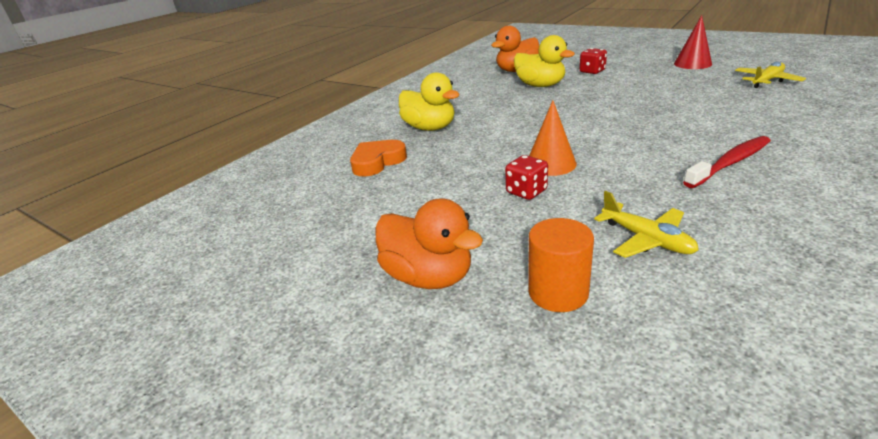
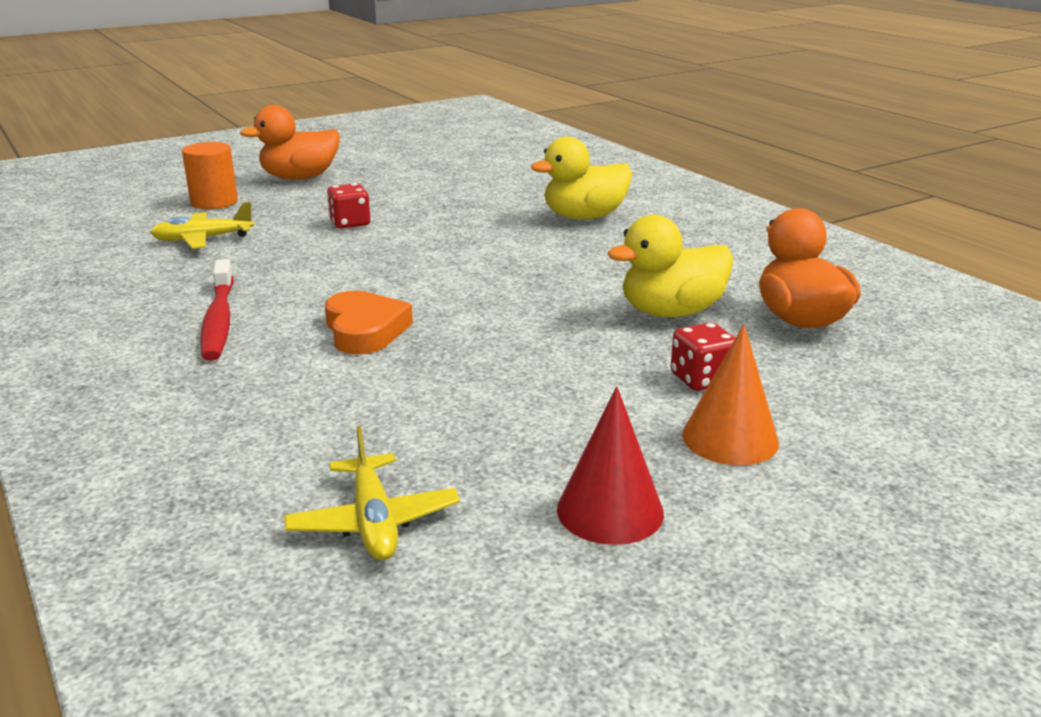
camera: 110 degrees right, 5 degrees down
orange heart [350,140,407,176] -> orange heart moved to [325,291,413,354]
orange cone [529,100,577,176] -> orange cone moved to [682,324,779,465]

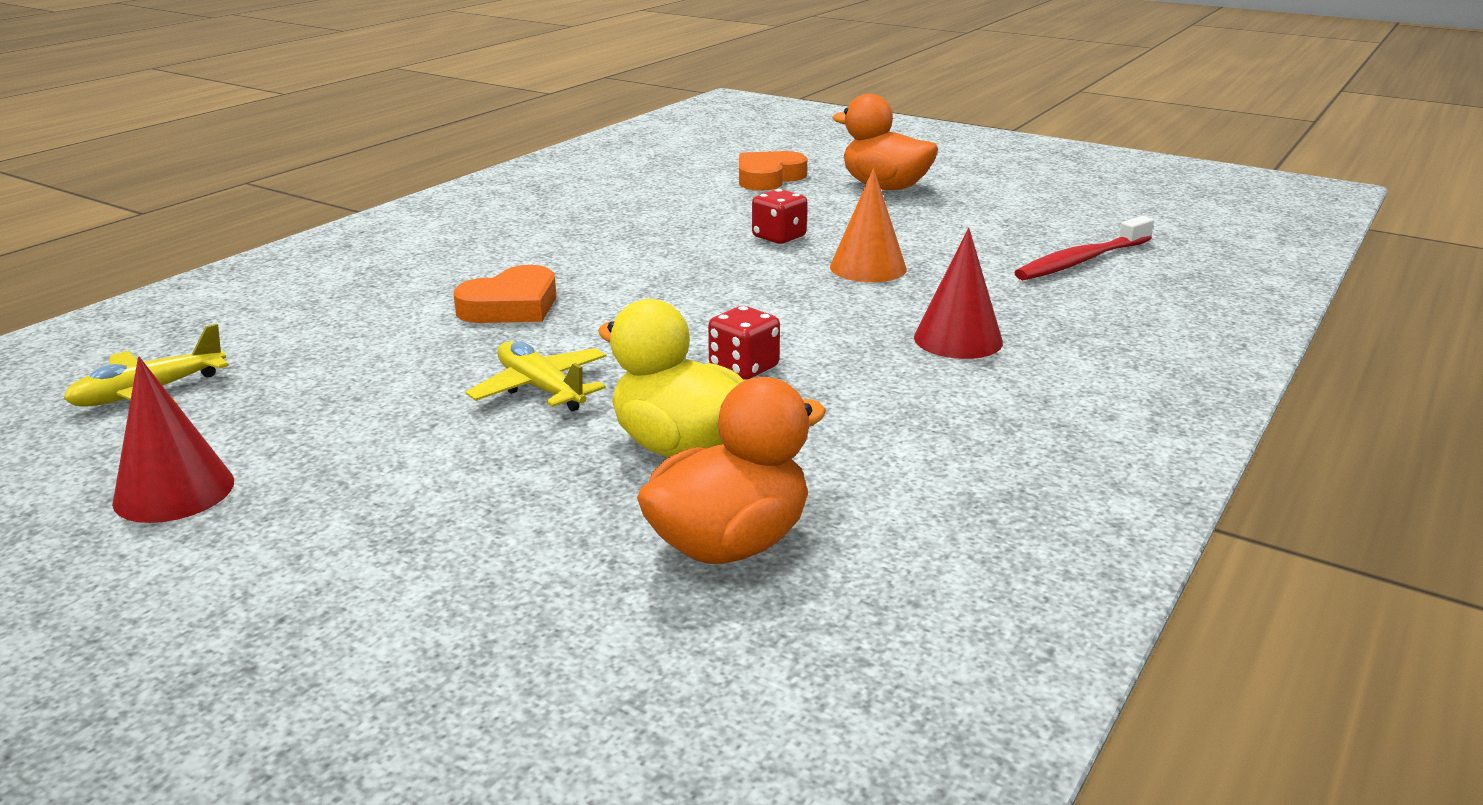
camera: 65 degrees right, 0 degrees up
yellow plane [150,202,254,249] -> yellow plane moved to [466,341,606,411]
orange cylinder [182,142,238,209] -> orange heart [739,151,807,191]
red toothbrush [200,259,234,361] -> red toothbrush moved to [1014,216,1154,280]
yellow duck [531,137,632,219] -> red cone [914,228,1003,359]
red dice [671,322,735,391] -> red dice moved to [708,306,780,380]
orange cone [682,324,779,465] -> orange cone moved to [830,168,907,282]

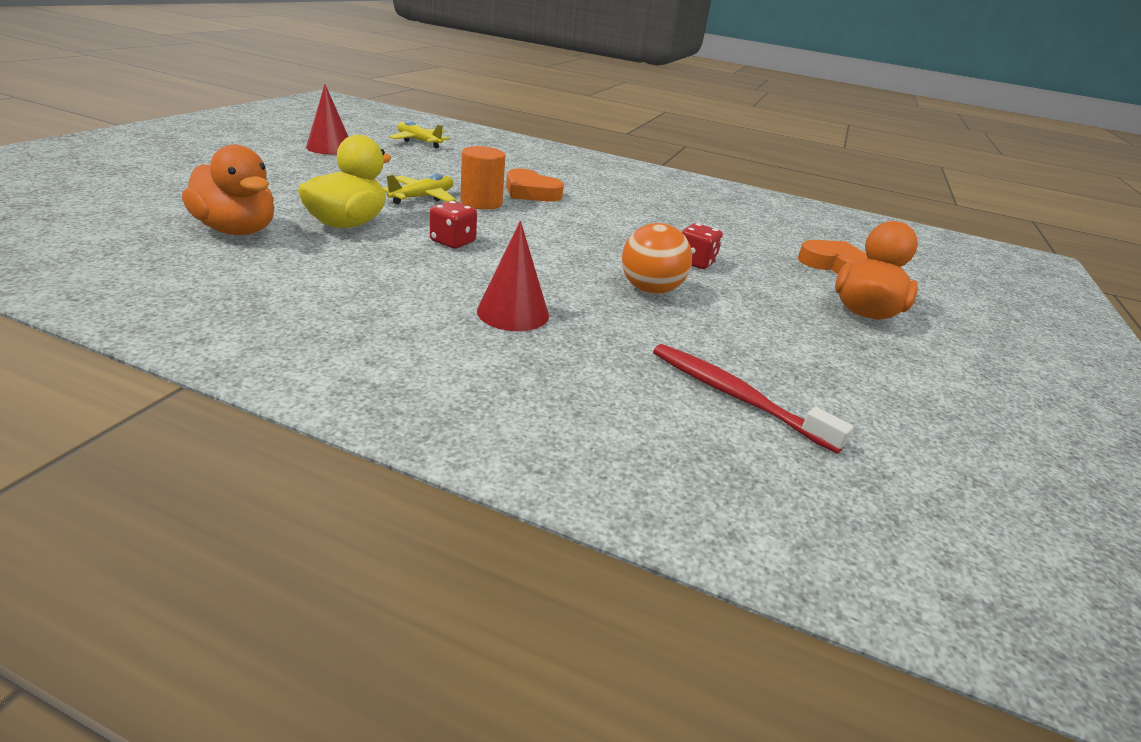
camera: 75 degrees right, 5 degrees up
orange cone [830,168,907,282] -> orange ball [622,223,692,294]
none -> orange cylinder [461,146,505,210]

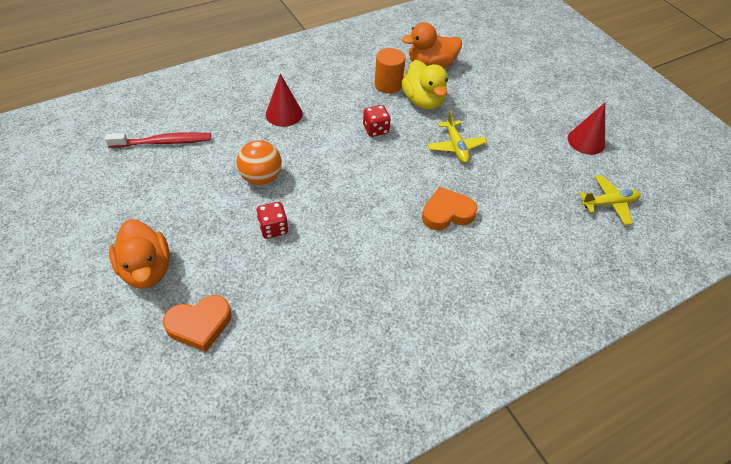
camera: 130 degrees right, 20 degrees up
orange cylinder [461,146,505,210] -> orange cylinder moved to [375,48,405,94]

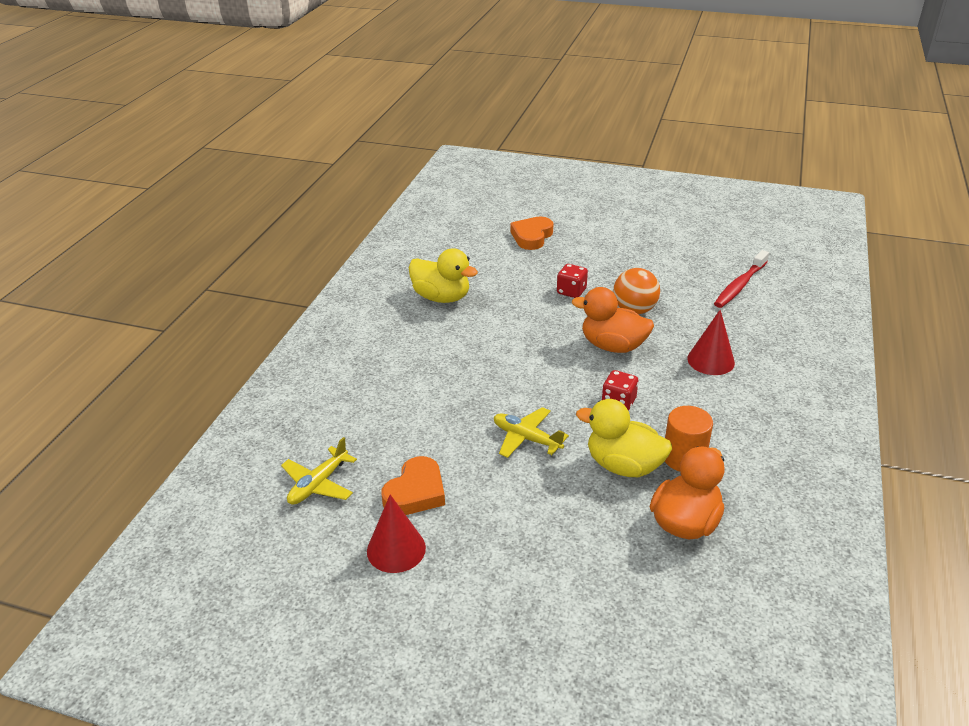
camera: 140 degrees right, 15 degrees down
orange duck [109,219,170,289] -> orange duck moved to [572,287,654,353]
orange heart [422,187,478,230] -> orange heart moved to [382,456,445,515]
none -> yellow duck [409,248,478,303]

